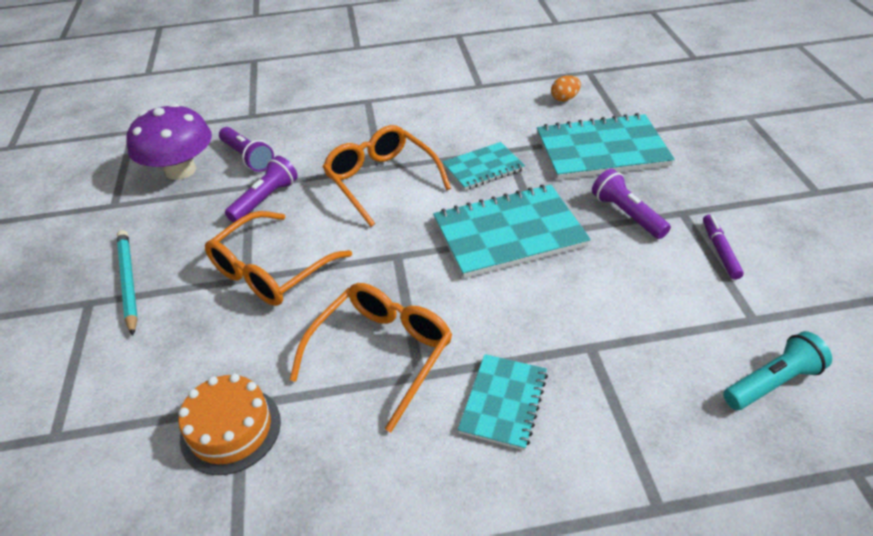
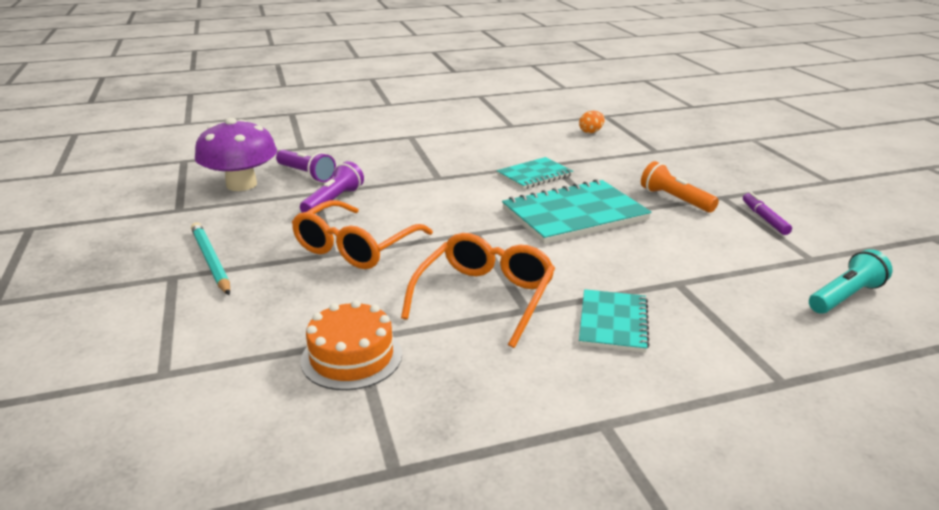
camera: 10 degrees left, 15 degrees down
orange glasses [323,125,451,227] -> none
turquoise notebook [537,113,675,180] -> none
purple flashlight [592,169,671,239] -> orange flashlight [641,161,719,212]

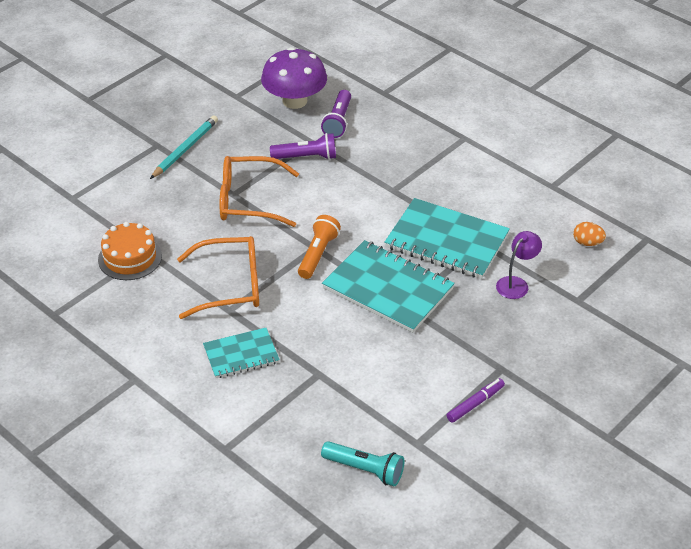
camera: 60 degrees right, 15 degrees up
turquoise notebook [497,157,573,189] -> turquoise notebook [384,198,510,279], size x1.72
orange flashlight [641,161,719,212] -> orange flashlight moved to [298,215,341,279]
none -> purple lamp [496,231,542,299]

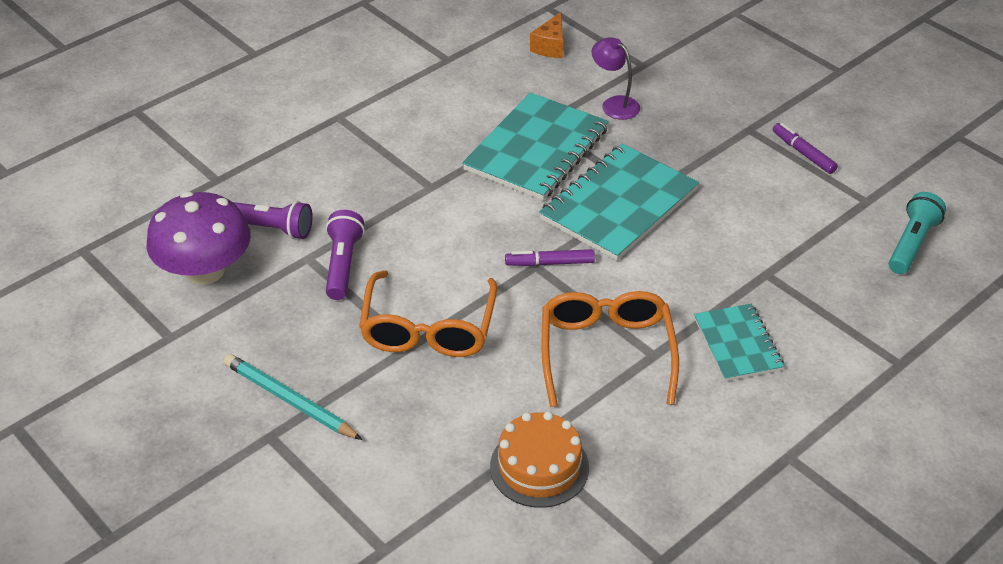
camera: 85 degrees left, 0 degrees up
orange flashlight [298,215,341,279] -> purple marker [505,249,595,266]
orange egg [573,222,606,246] -> orange cheese [530,12,563,58]

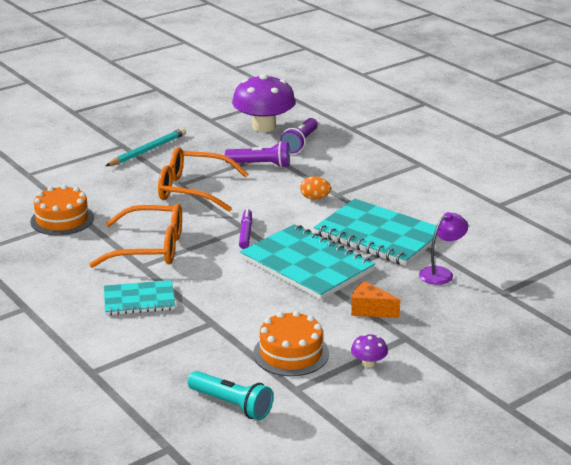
camera: 95 degrees right, 15 degrees down
orange cheese [530,12,563,58] -> orange cheese moved to [351,281,400,318]
purple marker [773,123,838,174] -> purple mushroom [351,334,388,368]
none -> orange cake [253,311,329,376]
none -> orange egg [300,176,331,200]

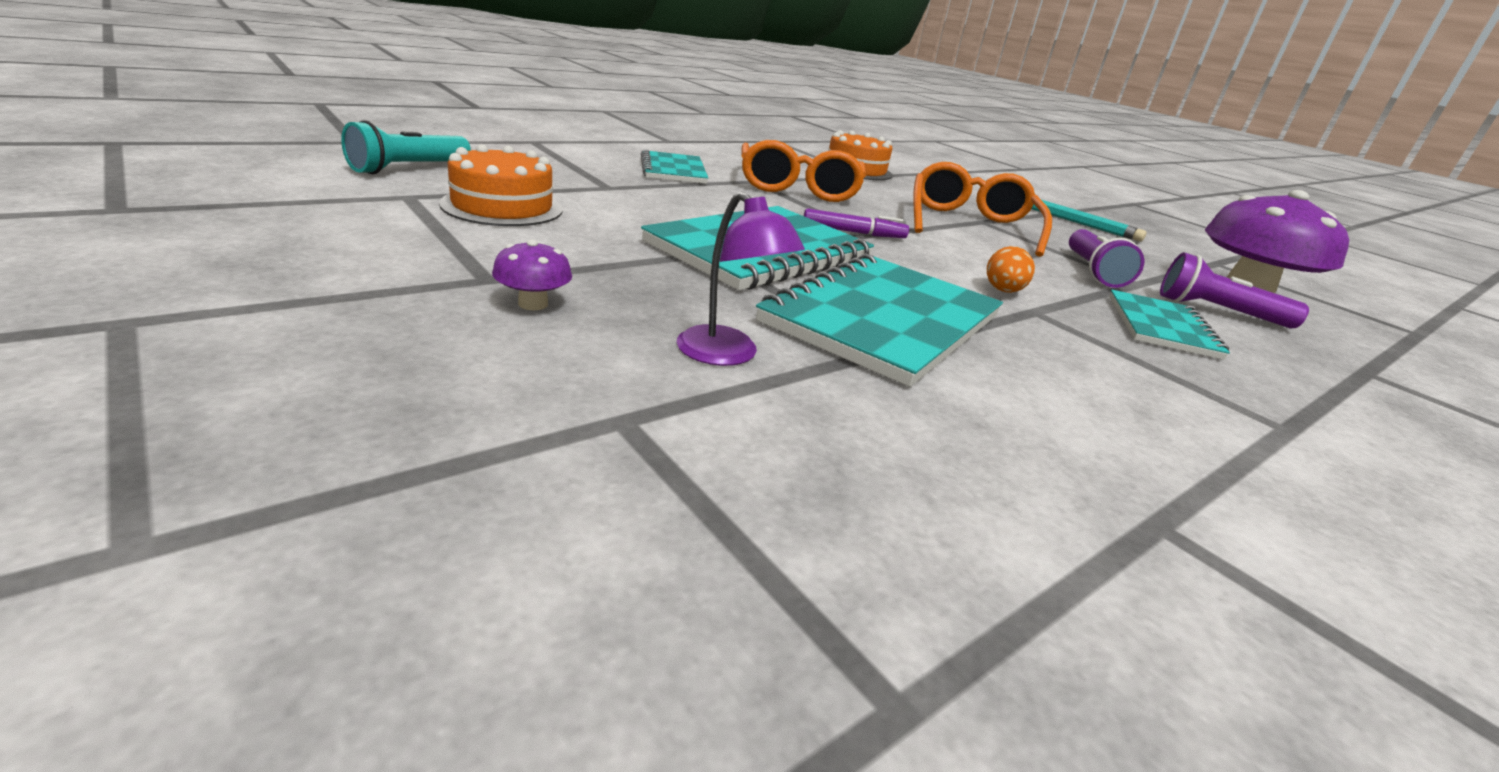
camera: 85 degrees right, 0 degrees up
orange cheese [351,281,400,318] -> none
purple mushroom [351,334,388,368] -> purple mushroom moved to [492,240,572,310]
none -> turquoise notebook [1109,289,1230,360]

